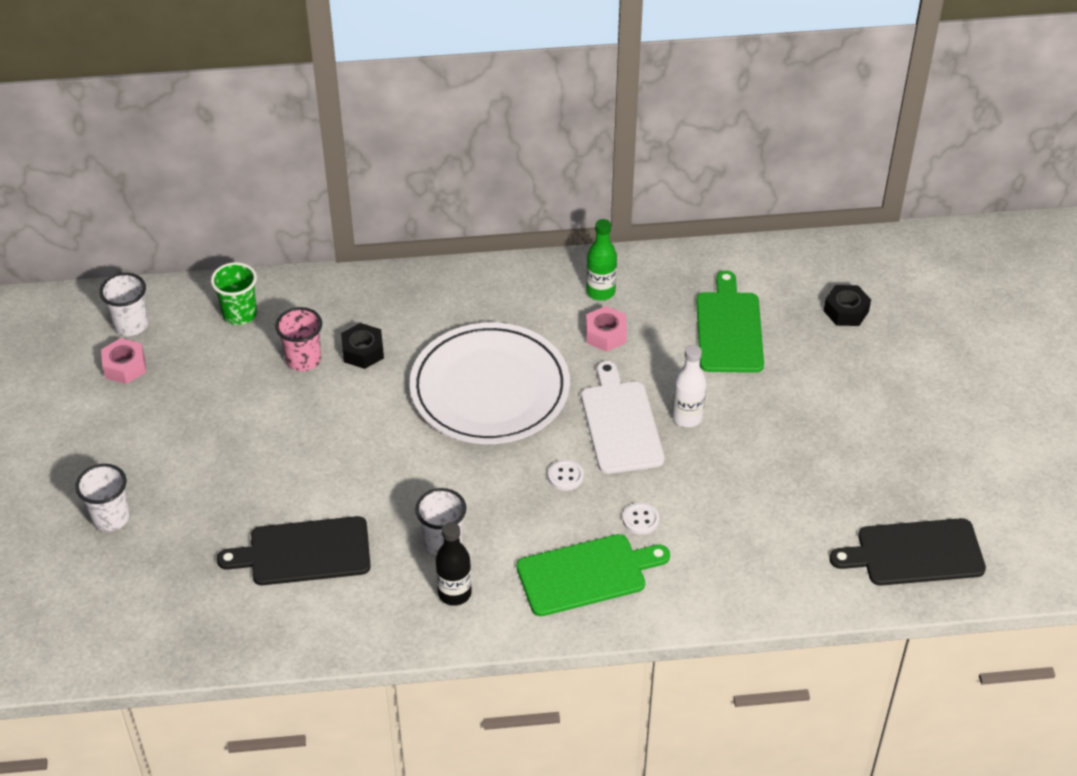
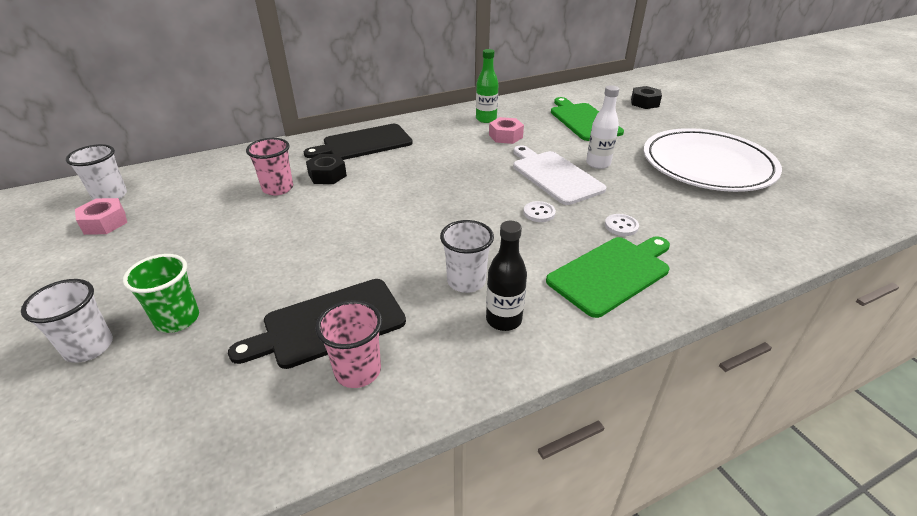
camera: 20 degrees left, 10 degrees down
green cup [211,262,257,325] -> green cup moved to [123,254,199,333]
white plate [409,322,570,444] -> white plate moved to [644,128,782,192]
black cutting board [830,518,986,586] -> black cutting board moved to [304,124,413,160]
none -> pink cup [316,300,382,388]

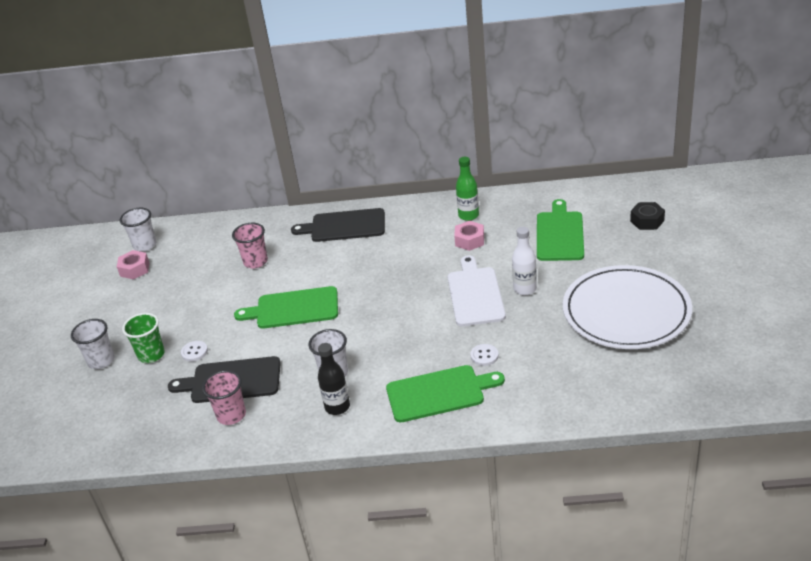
camera: 30 degrees right, 0 degrees up
black nut [306,154,347,184] -> none
white button [523,201,556,222] -> white button moved to [181,341,208,362]
none -> green cutting board [234,286,338,329]

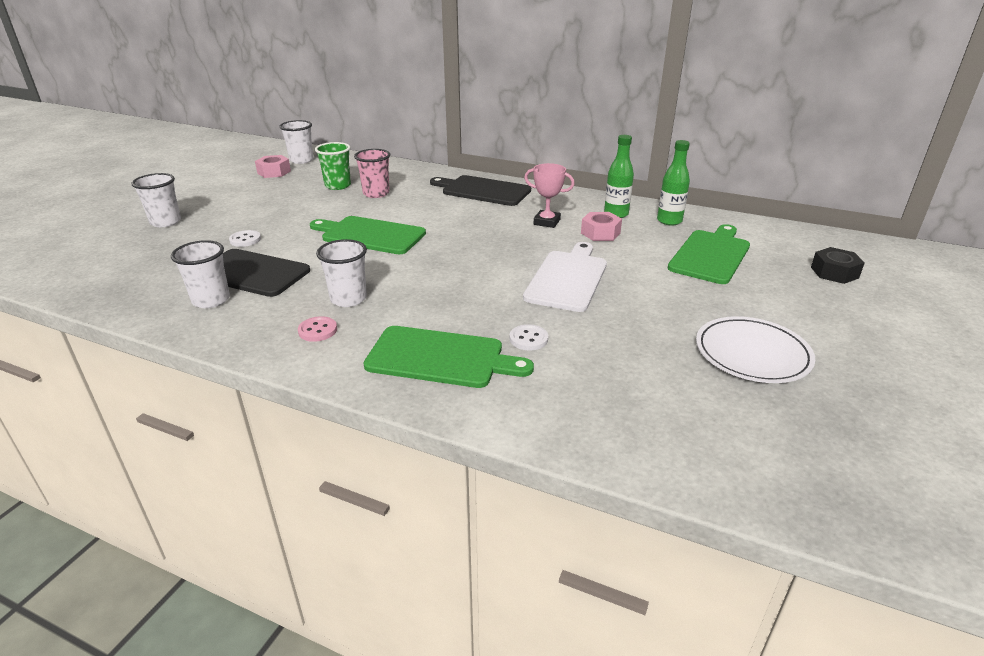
camera: 20 degrees right, 5 degrees down
green cup [122,313,165,363] -> green cup moved to [315,142,351,190]
pink cup [202,370,246,425] -> white cup [171,240,230,308]
black bottle [318,343,350,415] -> pink button [298,316,337,342]
white bottle [512,227,537,295] -> none
white plate [563,265,692,349] -> white plate [696,316,815,383], size x0.60
none -> pink trophy [524,163,575,228]
none -> green bottle [657,140,690,226]

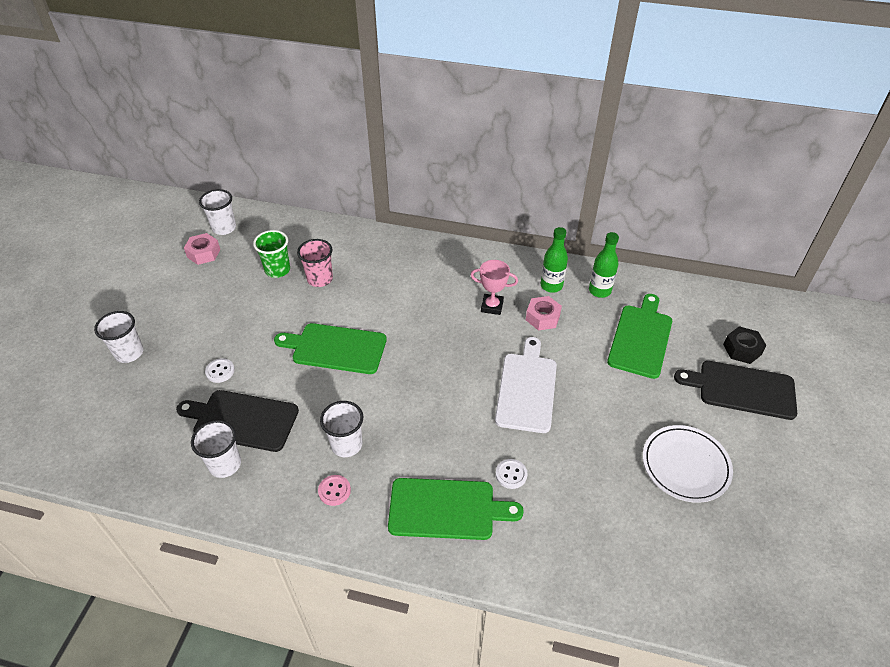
camera: 10 degrees left, 15 degrees up
black cutting board [430,175,531,206] -> black cutting board moved to [674,361,797,420]

